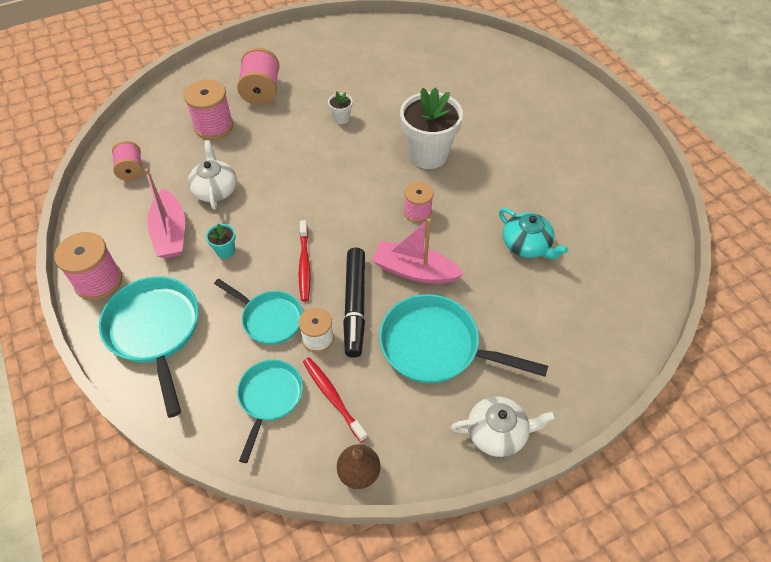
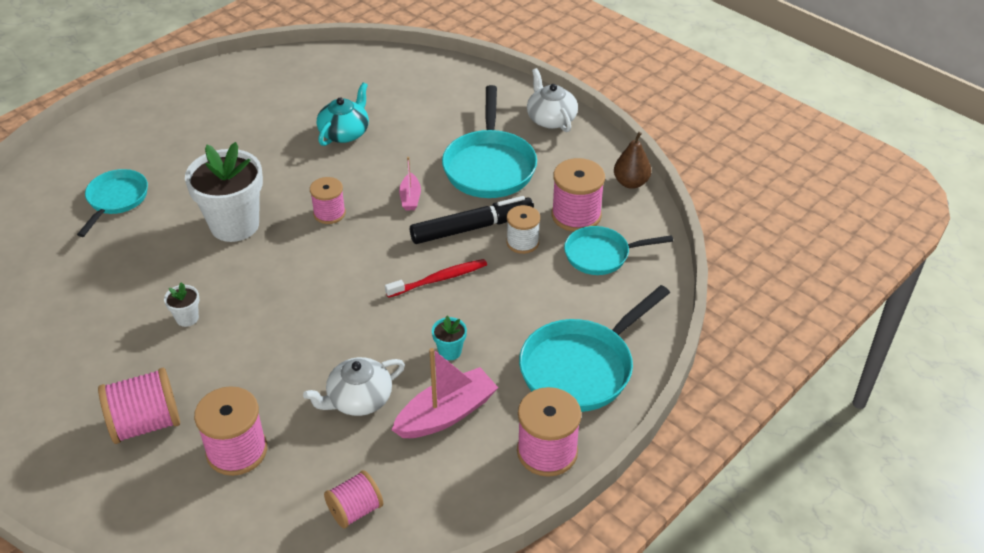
camera: 110 degrees left, 10 degrees down
turquoise pan [214,279,303,345] -> turquoise pan moved to [77,169,148,237]
red toothbrush [303,357,368,442] -> pink spool [552,158,605,232]
pink boat [372,218,464,284] -> pink boat [399,157,421,210], size x0.54

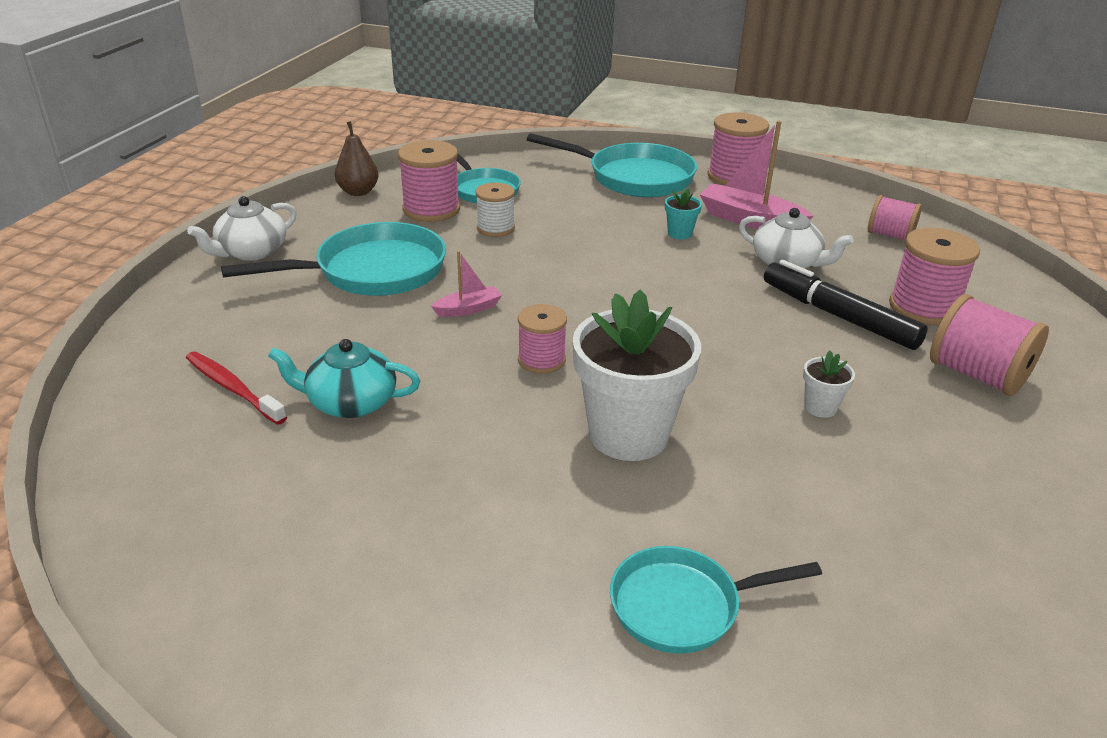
camera: 115 degrees left, 10 degrees down
red toothbrush [385,259,487,298] -> red toothbrush moved to [186,352,287,425]
black marker [410,196,534,244] -> black marker moved to [764,260,928,350]

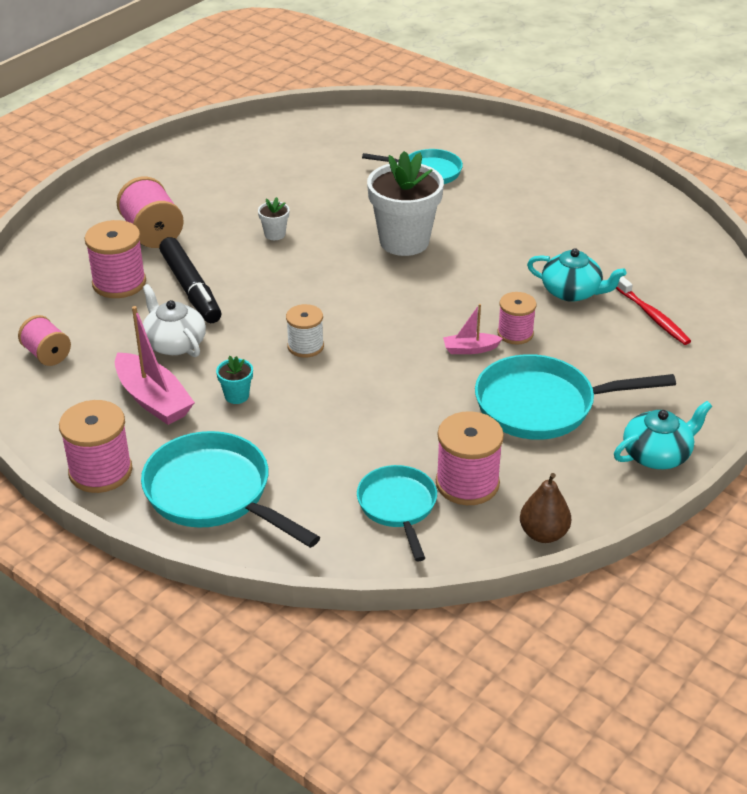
camera: 160 degrees left, 5 degrees up
white teapot [187,196,297,261] -> turquoise teapot [614,401,712,469]
white spool [475,183,515,237] -> white spool moved to [286,304,324,358]
pink spool [518,304,567,374] -> pink spool moved to [497,292,536,345]

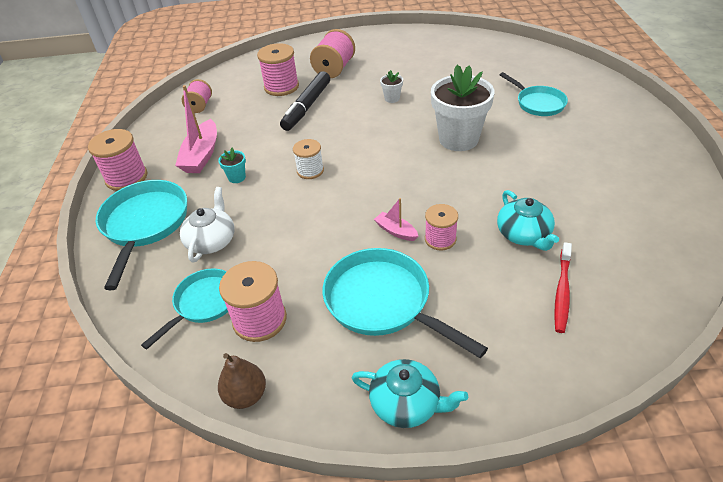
camera: 50 degrees right, 5 degrees up
white teapot [143,284,206,357] -> white teapot moved to [180,187,234,262]

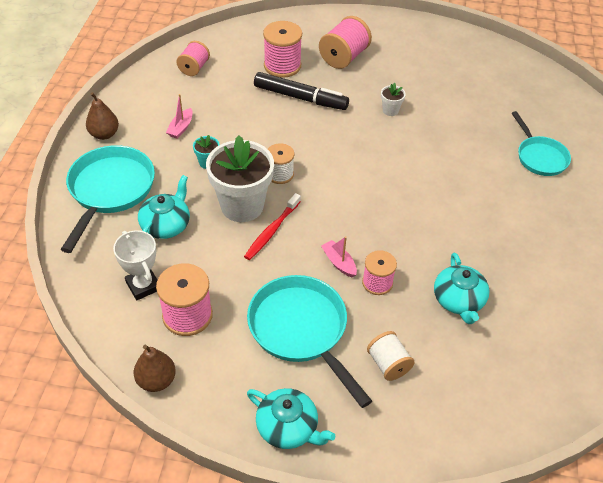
camera: 10 degrees right, 5 degrees up
pink spool [88,129,147,191] -> brown pear [86,92,119,140]
turquoise pan [141,268,228,350] -> white trophy [113,230,157,300]
pink boat [175,85,217,173] -> pink boat [166,94,193,139], size x0.54
white teapot [180,187,234,262] -> turquoise teapot [138,175,190,239]
black marker [280,71,330,131] -> black marker turned 105 degrees counterclockwise [254,72,349,110]
white flower pot [431,65,495,151] -> white flower pot moved to [206,135,274,222]
red toothbrush [554,242,572,333] -> red toothbrush moved to [244,193,301,260]
none -> white spool [367,331,415,381]

